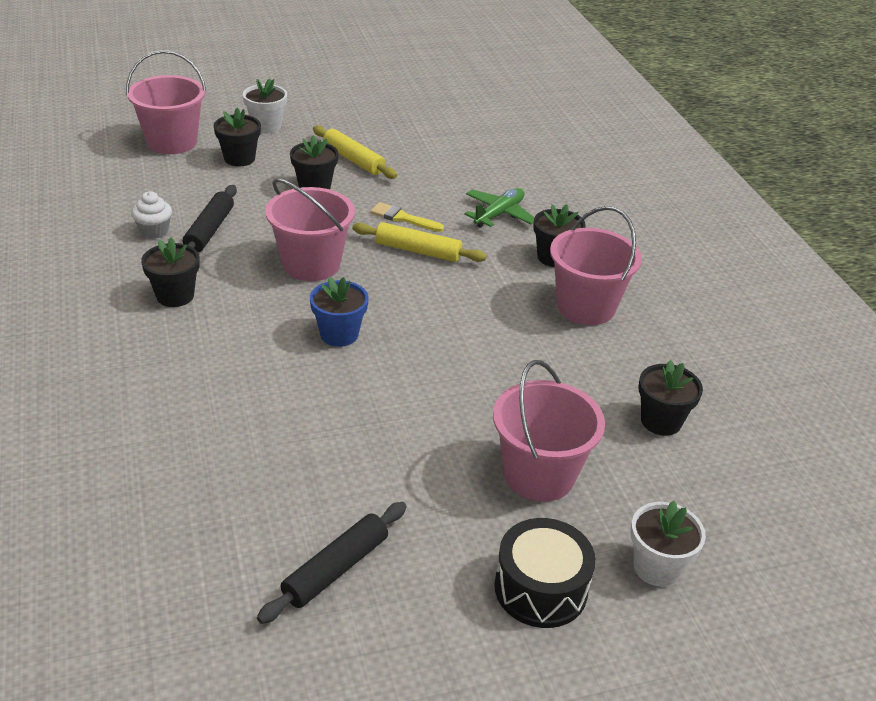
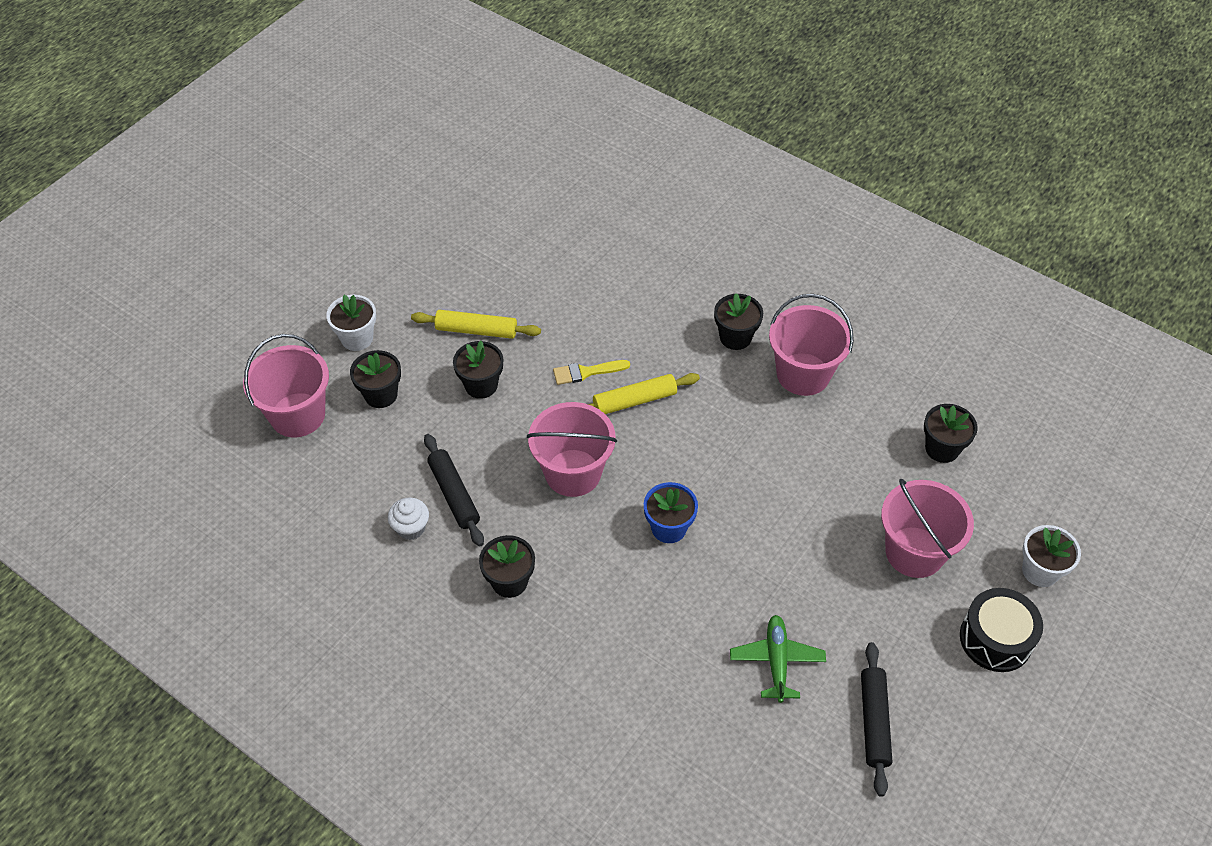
camera: 35 degrees left, 15 degrees up
green plane [464,188,534,228] -> green plane moved to [730,615,826,703]

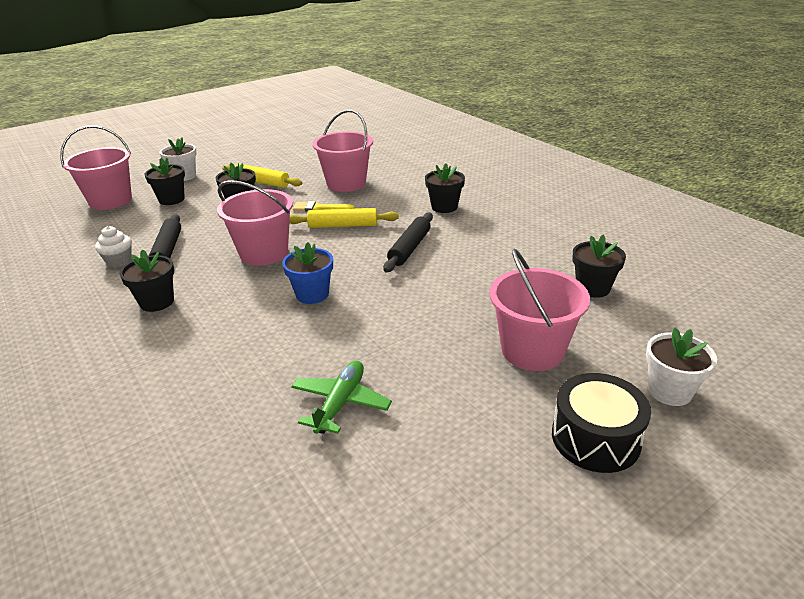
camera: 20 degrees right, 20 degrees down
pink bucket [769,294,854,396] -> pink bucket moved to [312,110,373,192]
black rolling pin [861,642,892,797] -> black rolling pin moved to [383,212,433,272]

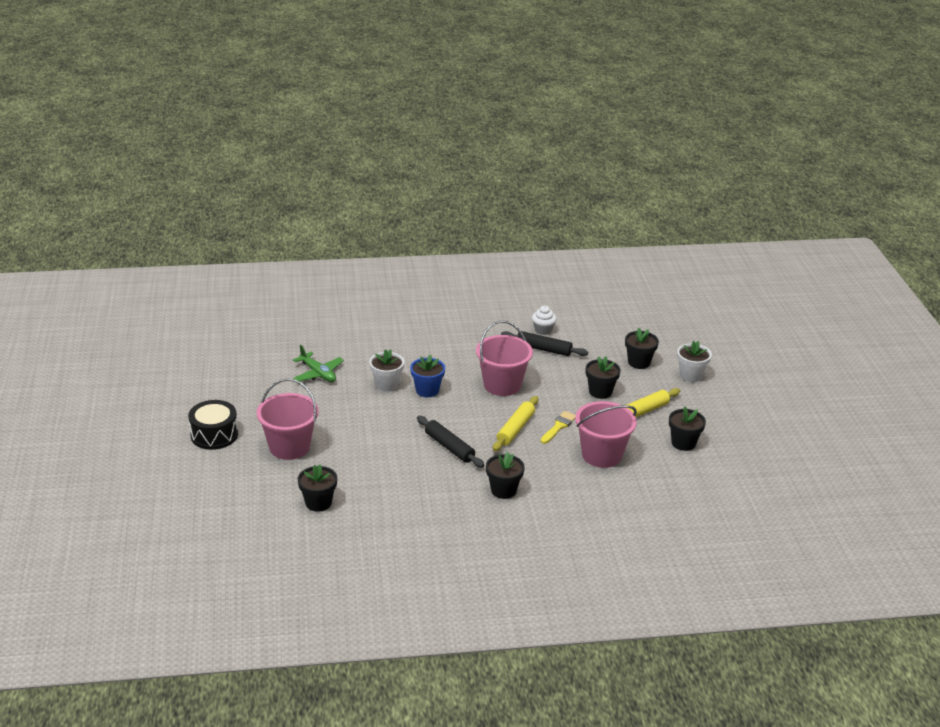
camera: 115 degrees right, 0 degrees up
pink bucket [60,125,132,210] -> none
black flower pot [119,249,174,312] -> black flower pot moved to [669,407,706,451]
white flower pot [646,328,717,406] -> white flower pot moved to [369,349,404,392]

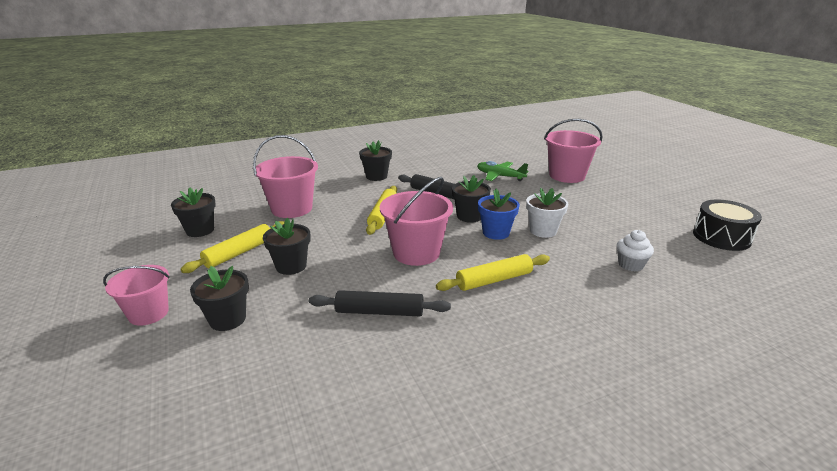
camera: 165 degrees right, 5 degrees down
black drum [188,400,238,450] -> black drum moved to [693,199,762,251]
green plane [293,345,344,382] -> green plane moved to [477,161,529,181]
black flower pot [298,464,337,512] -> black flower pot moved to [452,175,491,223]
white cupcake [532,306,557,335] -> white cupcake moved to [617,230,654,271]
yellow brush [541,411,576,444] -> none
white flower pot [677,341,712,382] -> pink bucket [103,265,170,326]
none -> yellow rolling pin [436,254,550,291]

